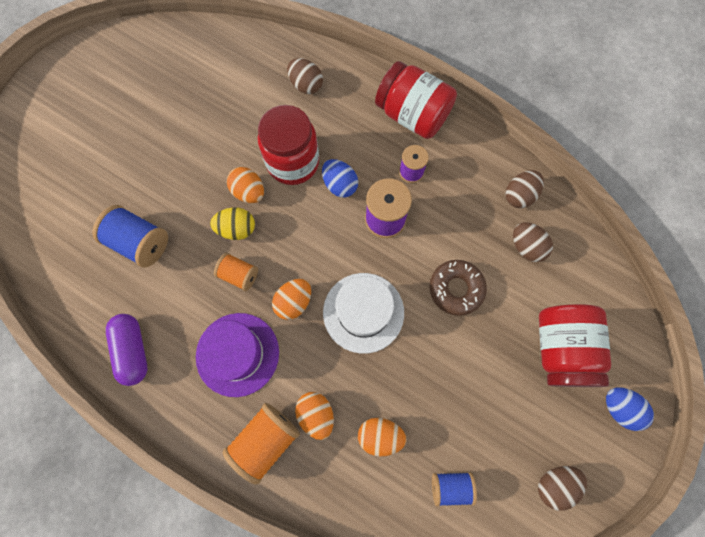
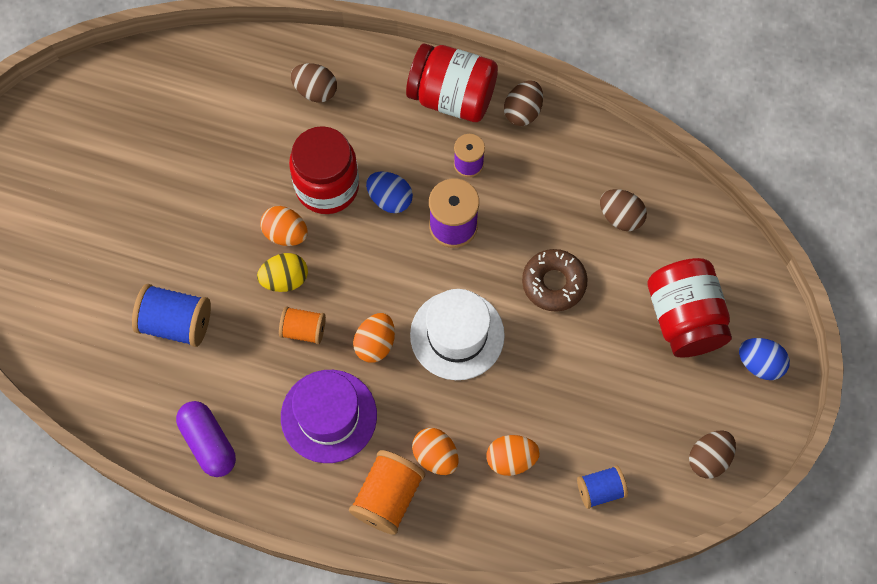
camera: 15 degrees left, 5 degrees down
brown egg [505,170,544,208] -> brown egg moved to [504,80,543,126]

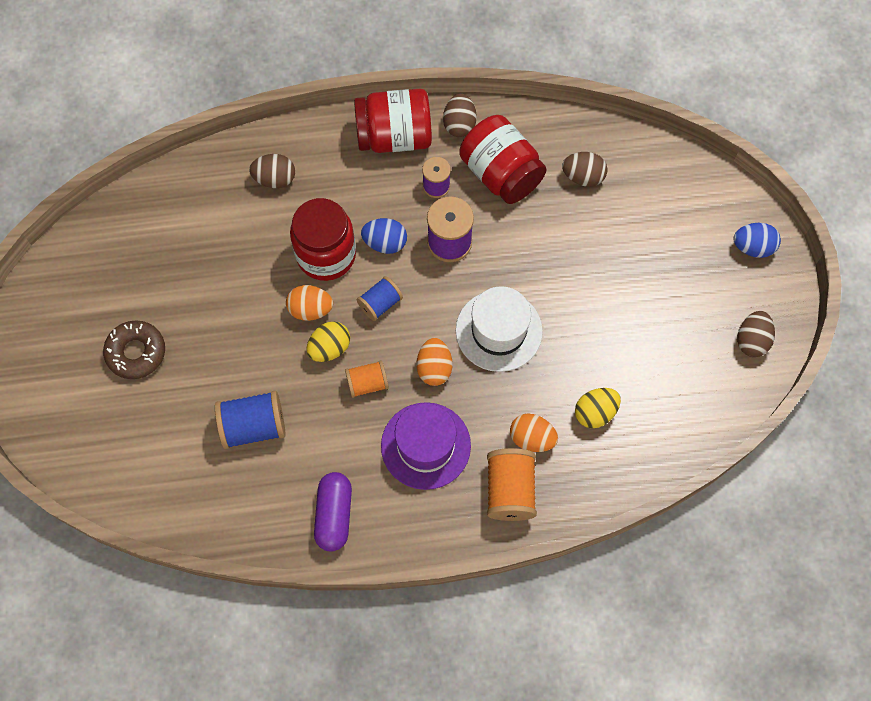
camera: 25 degrees left, 0 degrees up
purple capsule [176,401,236,477] -> purple capsule turned 60 degrees clockwise [314,472,352,551]
orange egg [487,435,540,476] -> yellow egg [575,388,621,428]
brown donut [522,249,588,312] -> brown donut moved to [103,321,165,379]
blue spool [577,466,628,509] -> blue spool moved to [357,276,403,321]
red jar [648,258,732,358] -> red jar moved to [459,115,547,204]

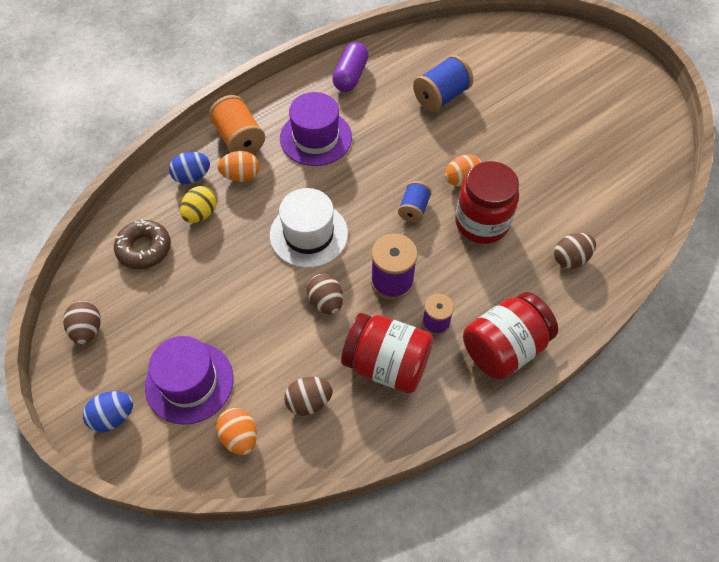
camera: 150 degrees right, 10 degrees down
brown donut [103,321,165,379] -> brown donut moved to [114,219,171,269]
yellow egg [306,321,350,362] -> none
purple capsule [314,472,352,551] -> purple capsule turned 45 degrees clockwise [332,42,369,92]
orange spool [345,360,389,398] -> none
blue egg [361,218,407,254] -> blue egg moved to [169,152,210,184]
orange egg [417,338,452,386] -> orange egg moved to [216,408,257,455]
brown egg [443,93,477,137] -> brown egg moved to [307,274,343,315]
none -> purple hat [145,336,233,425]

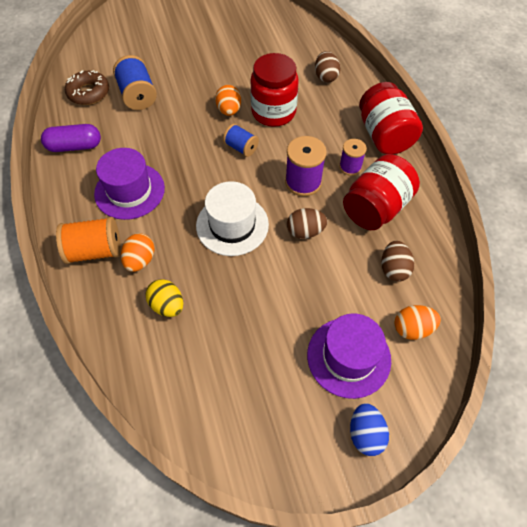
camera: 70 degrees left, 0 degrees up
brown egg [63,300,100,344] -> none
brown donut [114,219,171,269] -> brown donut moved to [65,70,109,105]
blue egg [169,152,210,184] -> none
purple capsule [332,42,369,92] -> purple capsule turned 45 degrees counterclockwise [41,124,101,152]

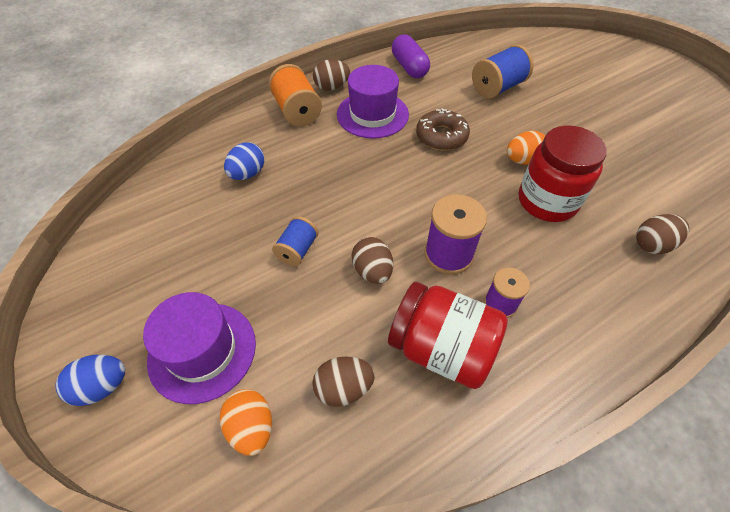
camera: 75 degrees right, 5 degrees down
brown donut [65,70,109,105] -> brown donut moved to [416,108,470,151]
orange egg [121,233,155,272] -> none
yellow egg [146,279,183,317] -> blue egg [224,143,265,180]
white hat [196,181,269,256] -> none
blue spool [223,124,259,157] -> blue spool moved to [272,216,319,266]
red jar [359,82,423,154] -> none
none -> brown egg [313,59,350,91]

